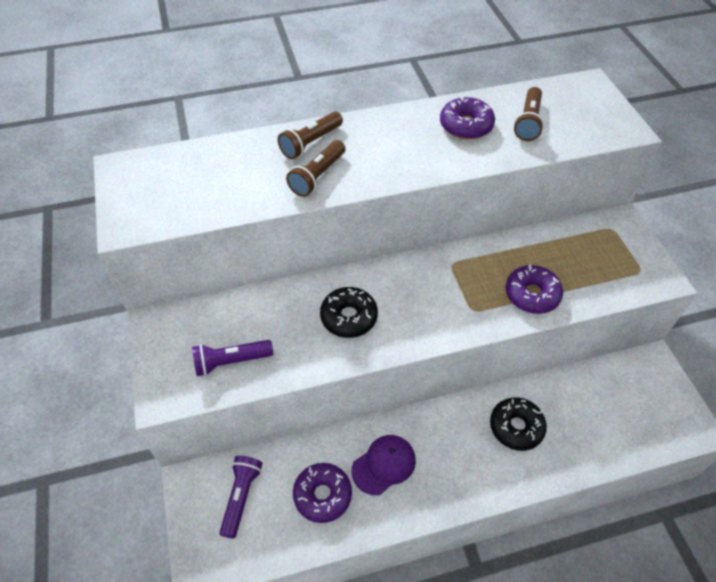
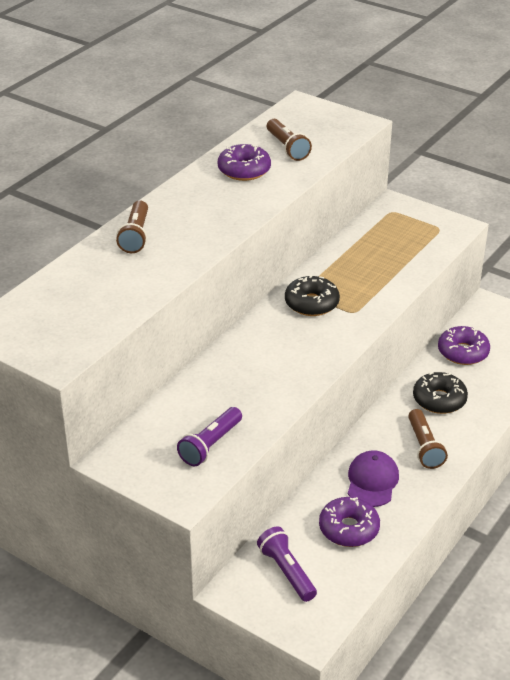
camera: 40 degrees left, 15 degrees down
brown flashlight [286,140,345,197] -> brown flashlight moved to [408,409,448,469]
black donut [320,287,378,338] -> black donut moved to [285,275,340,316]
purple donut [506,264,563,314] -> purple donut moved to [438,326,490,365]

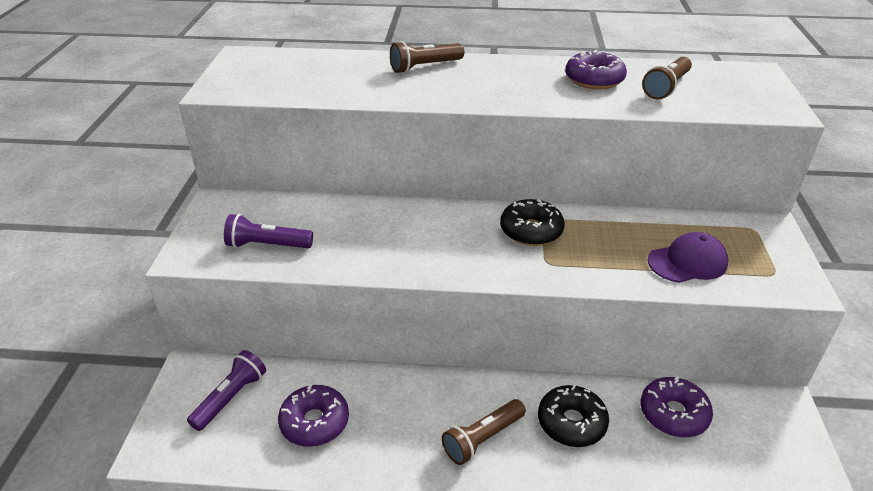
camera: 60 degrees right, 0 degrees up
purple cap [348,450,399,507] -> purple cap moved to [648,232,728,283]

